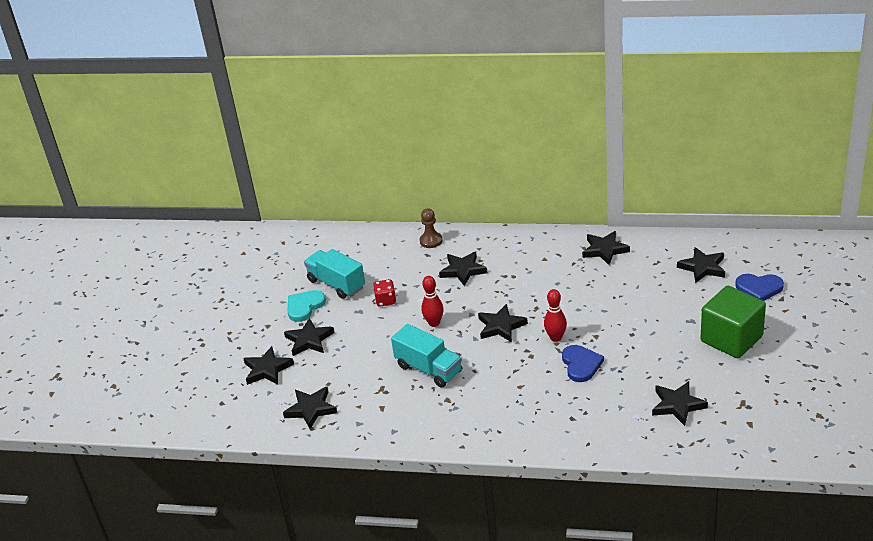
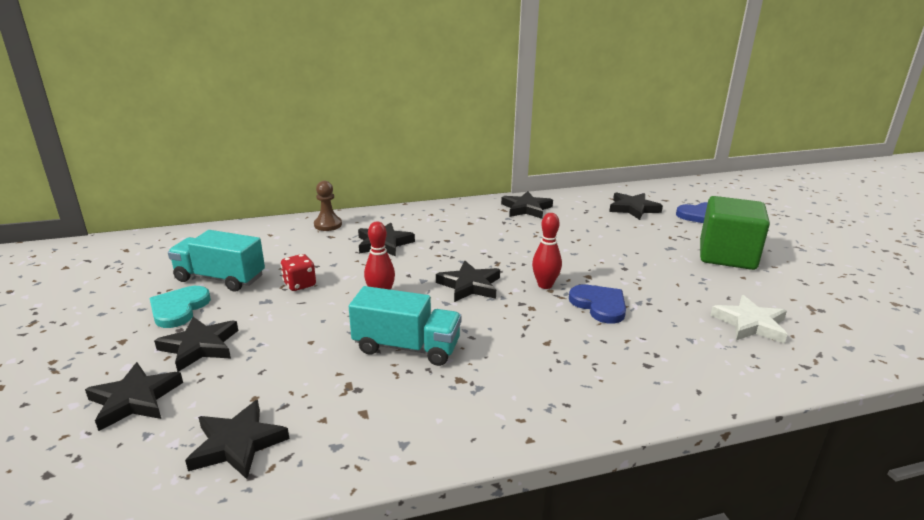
camera: 30 degrees left, 10 degrees down
black star [652,381,708,426] -> white star [711,295,788,344]

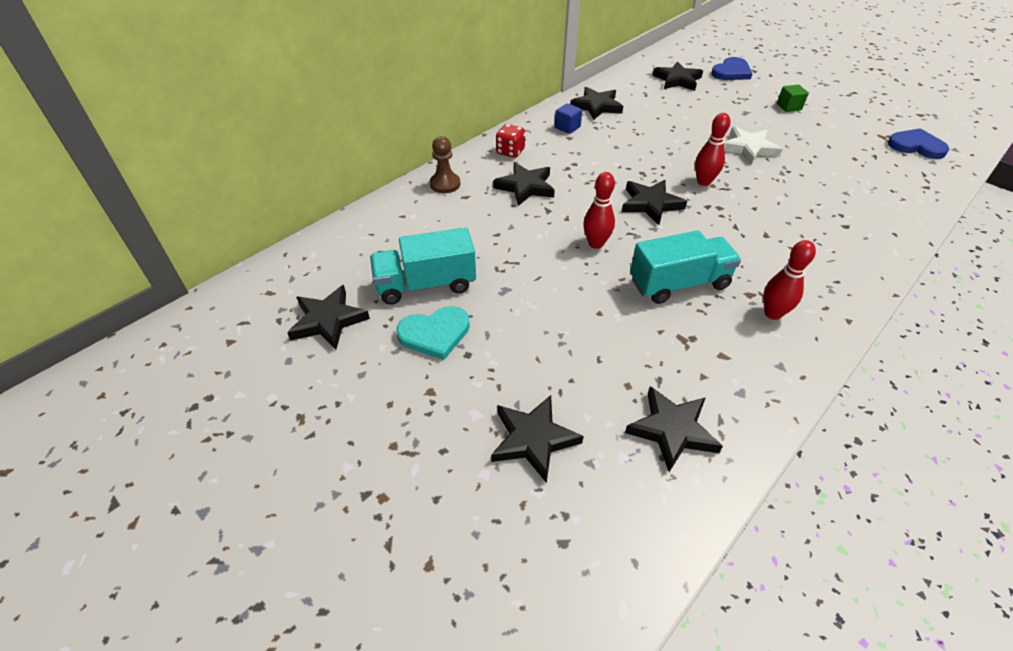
camera: 30 degrees left, 20 degrees up
turquoise heart [150,286,211,328] -> turquoise heart turned 90 degrees counterclockwise [396,306,470,360]
black star [154,317,238,372] -> black star moved to [287,285,370,350]
red dice [280,254,316,291] -> red dice moved to [496,124,525,158]
blue heart [569,284,626,324] -> blue heart moved to [887,128,949,159]
green cube [700,196,770,270] -> green cube [777,85,809,112], size x0.41
white star [711,295,788,344] -> white star moved to [724,126,783,165]
none -> blue cube [555,103,582,134]
none -> red bowling pin [763,240,816,320]

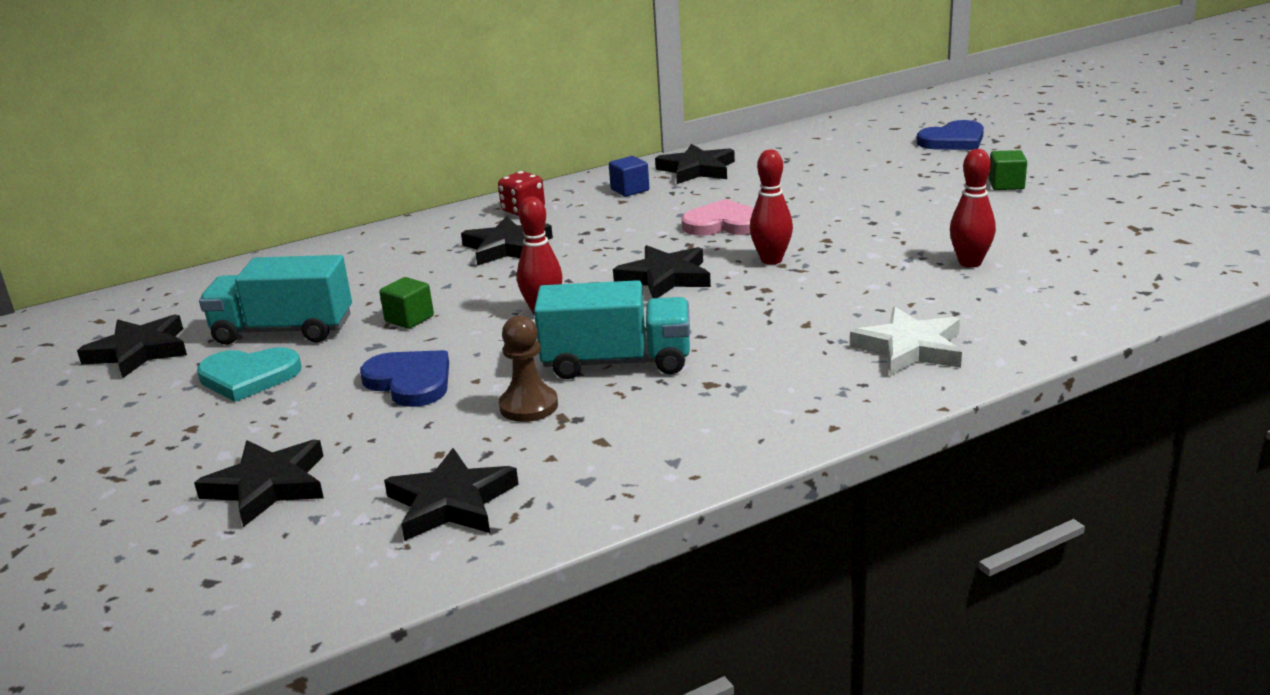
camera: 20 degrees right, 20 degrees down
brown pawn [430,136,460,193] -> brown pawn moved to [499,316,558,422]
black star [652,61,703,91] -> none
white star [724,126,783,165] -> white star moved to [850,307,962,376]
red bowling pin [763,240,816,320] -> red bowling pin moved to [950,149,996,268]
blue heart [887,128,949,159] -> blue heart moved to [360,350,449,407]
none -> green cube [379,277,434,329]
none -> pink heart [682,199,754,236]

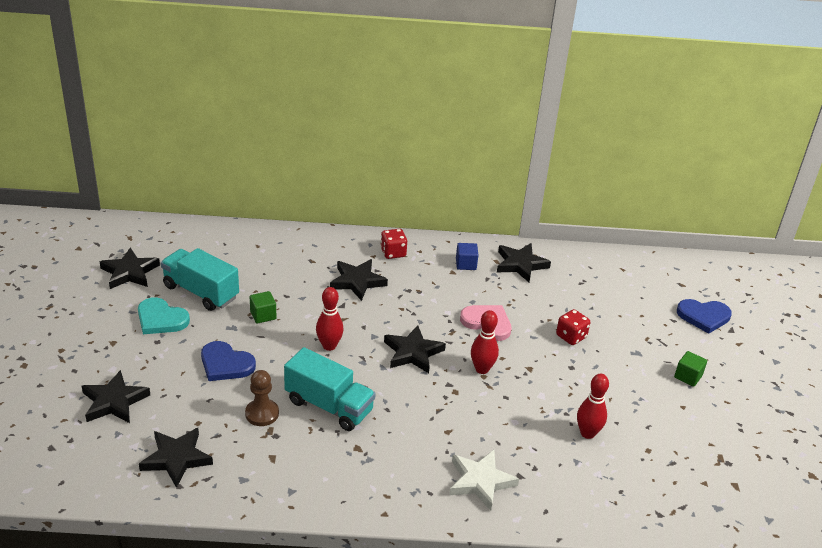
camera: 25 degrees right, 10 degrees up
blue heart [360,350,449,407] -> blue heart turned 135 degrees clockwise [201,341,256,381]
none -> red dice [556,309,590,345]

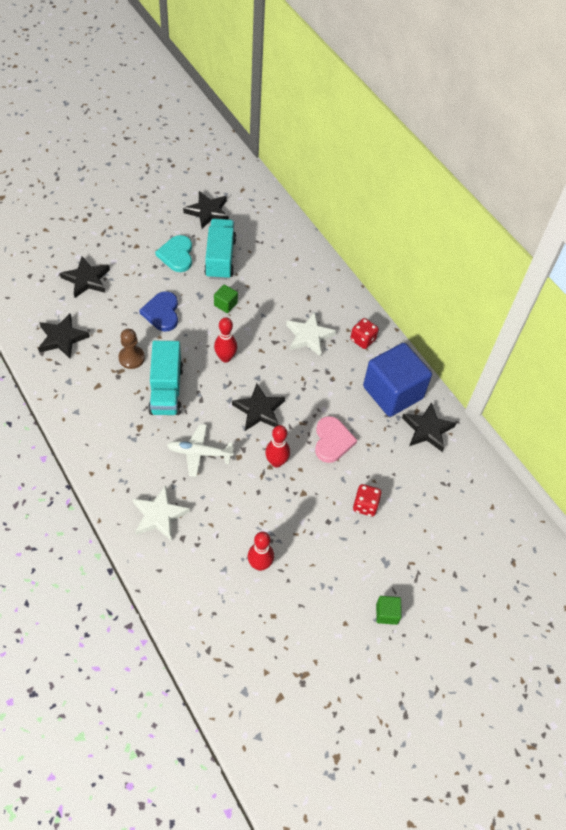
camera: 55 degrees right, 20 degrees up
black star [330,259,388,301] -> white star [286,312,336,357]
blue cube [456,243,478,270] -> blue cube [363,343,432,417], size x2.45
blue heart [677,299,732,334] -> none
none -> white plane [167,424,234,477]

